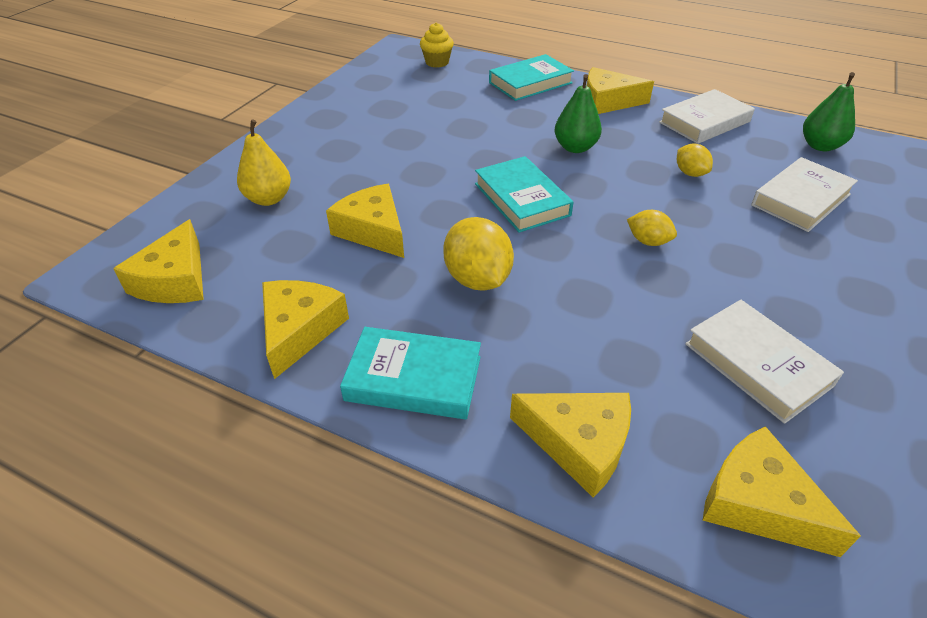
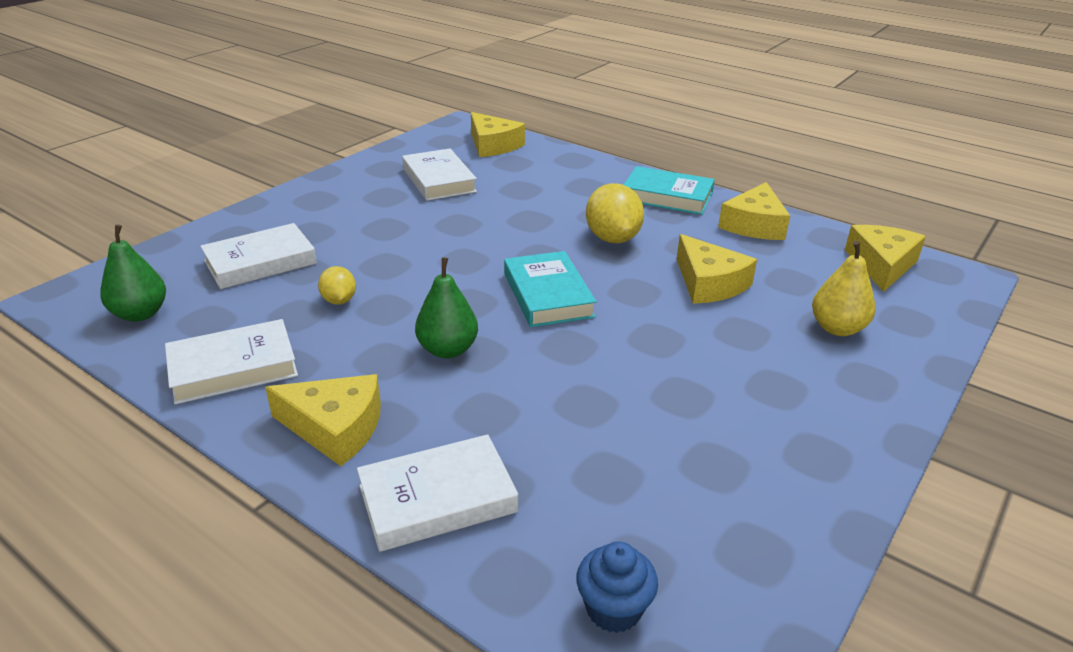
camera: 170 degrees left, 10 degrees down
yellow cupcake [420,22,454,68] -> blue cupcake [576,541,658,633]
turquoise book [489,54,574,101] -> white book [357,434,518,552]
yellow cheese [510,393,631,497] -> none
yellow lemon [627,210,677,246] -> none

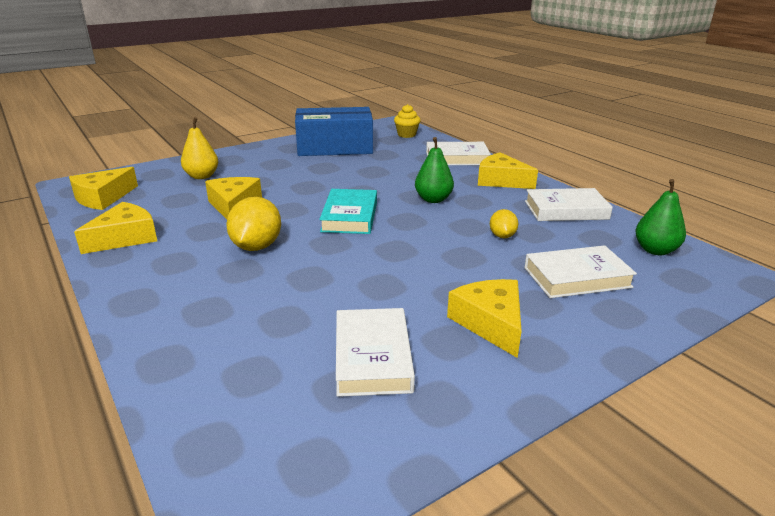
camera: 160 degrees left, 5 degrees down
yellow cheese [471,112,525,157] -> yellow cheese moved to [447,279,522,358]
blue cupcake [576,541,658,633] -> yellow cupcake [394,104,421,138]
turquoise book [623,166,715,215] -> none
none -> blue box [295,107,373,156]

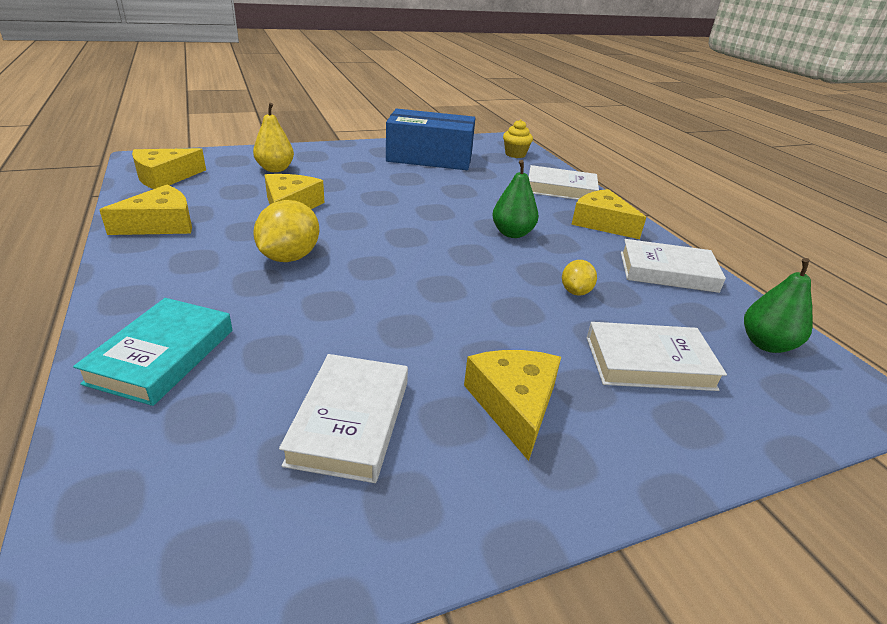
camera: 10 degrees right, 5 degrees up
turquoise book [319,189,377,234] -> turquoise book moved to [73,298,232,406]

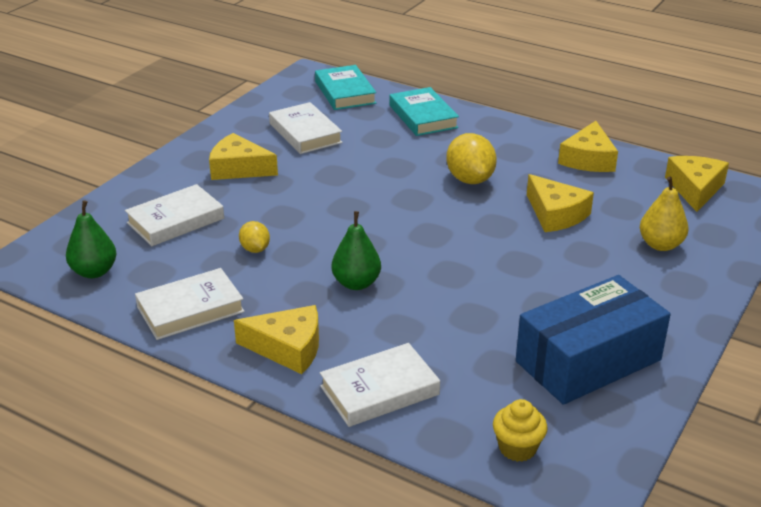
camera: 145 degrees right, 0 degrees up
yellow cheese [464,350,561,461] -> yellow cheese turned 150 degrees clockwise [209,133,278,180]
none -> turquoise book [315,65,376,110]

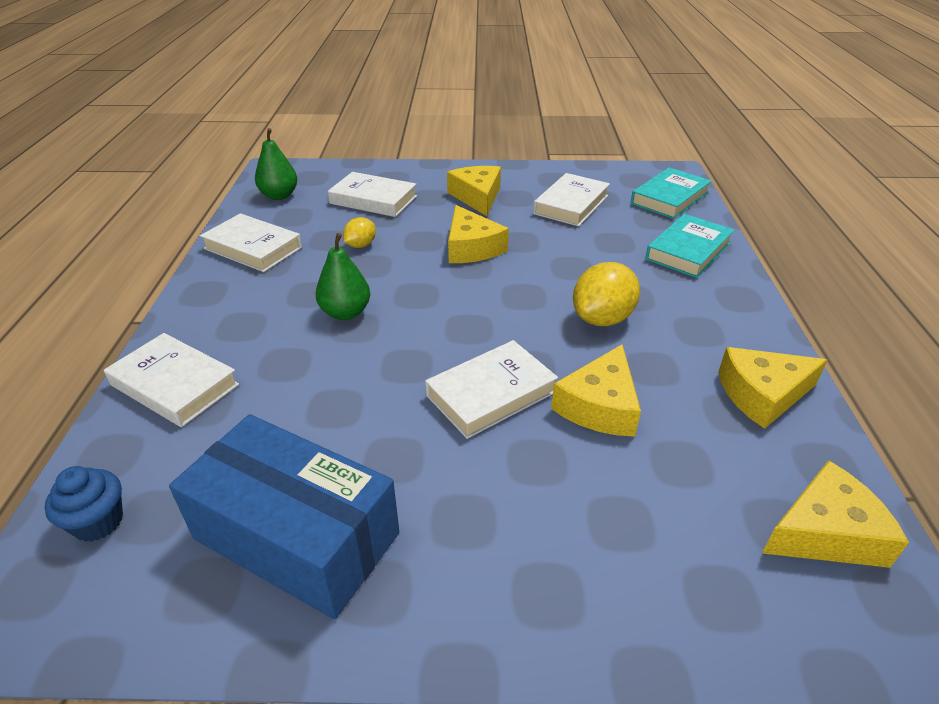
camera: 60 degrees right, 5 degrees up
yellow cheese [234,305,319,374] -> yellow cheese moved to [448,205,509,263]
yellow cupcake [493,399,548,462] -> blue cupcake [44,466,123,542]
yellow pear [640,177,688,251] -> none
none -> white book [425,340,558,439]

